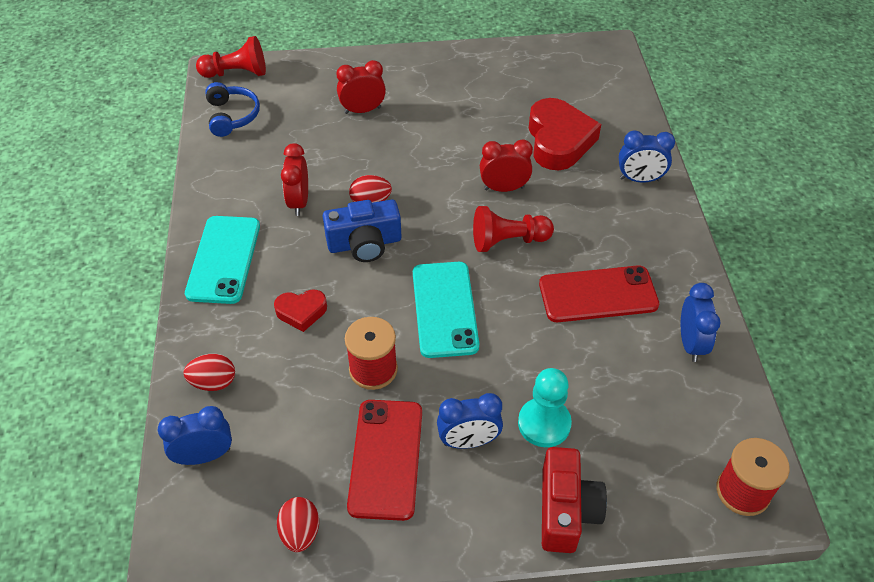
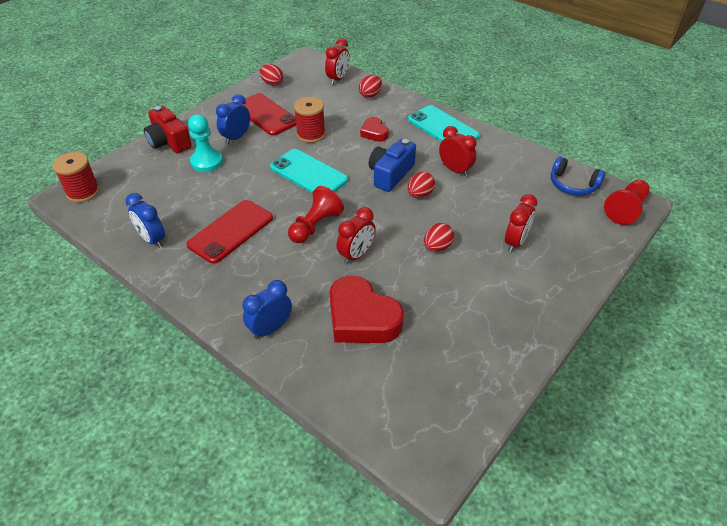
camera: 135 degrees right, 5 degrees down
blue clock [158,406,232,465] -> red clock [325,39,350,85]
red heart [274,290,327,332] -> red heart turned 60 degrees counterclockwise [360,117,389,142]
none -> red egg [424,223,454,252]

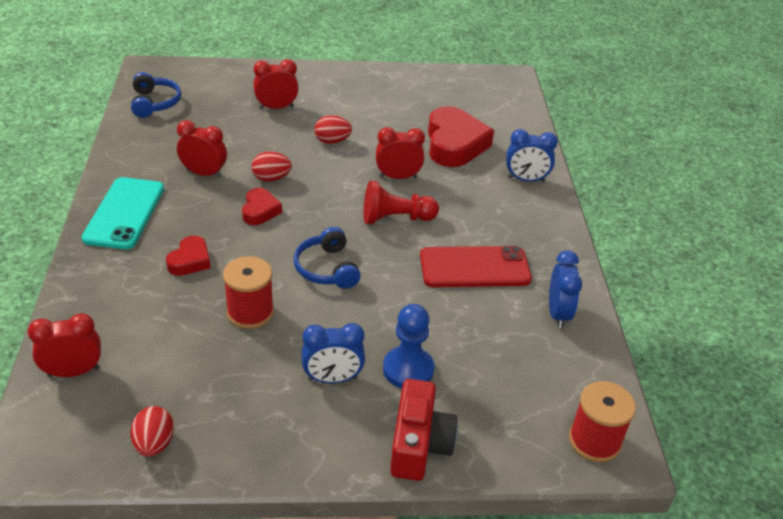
camera: 135 degrees left, 5 degrees down
turquoise pawn [188,114,223,172] -> blue pawn [383,304,434,388]
red phone [240,93,296,136] -> none
turquoise phone [270,149,348,193] -> blue headphones [293,227,361,289]
red egg [359,75,382,98] -> none
blue camera [369,139,416,192] -> red heart [242,188,282,225]
red clock [439,126,477,177] -> red clock turned 105 degrees clockwise [177,120,227,178]
red pawn [604,180,650,225] -> none

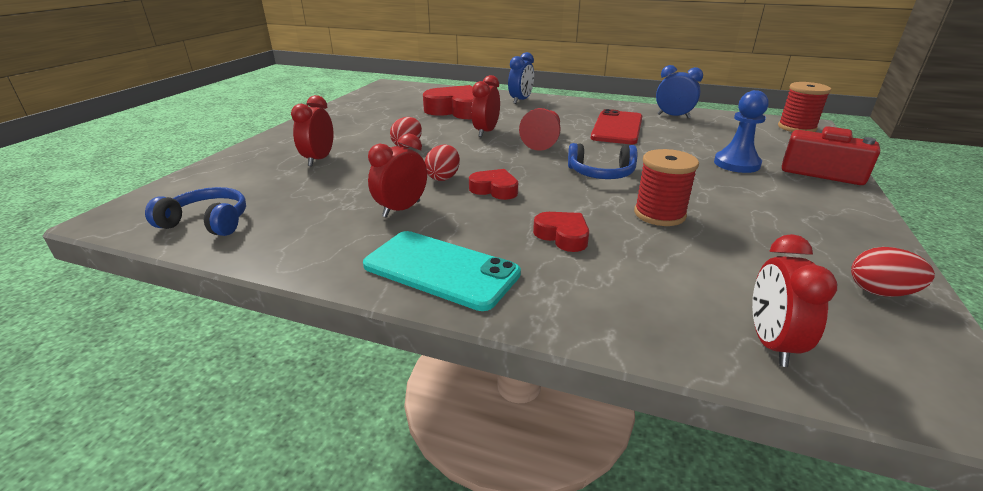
camera: 65 degrees left, 10 degrees down
blue clock [301,323,365,383] -> none

